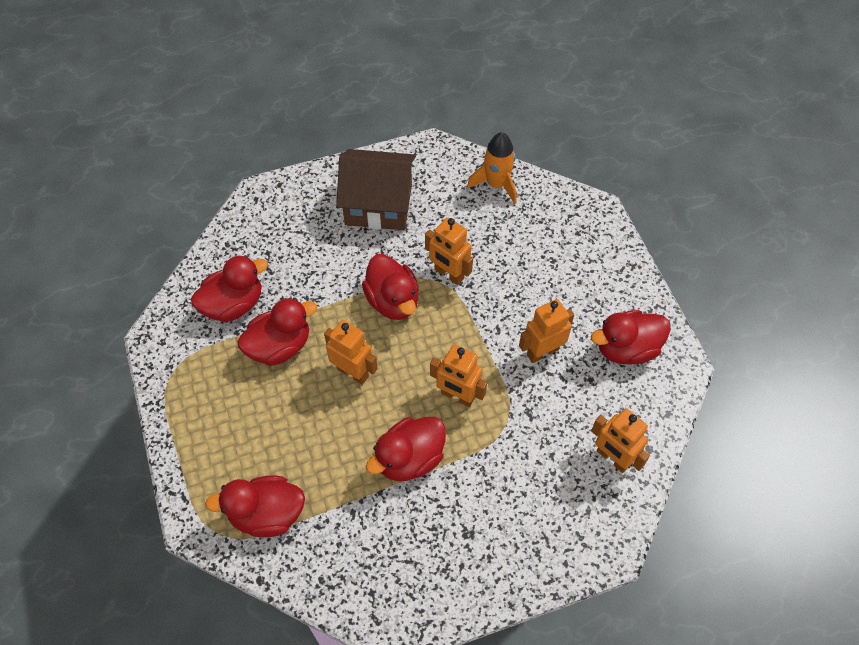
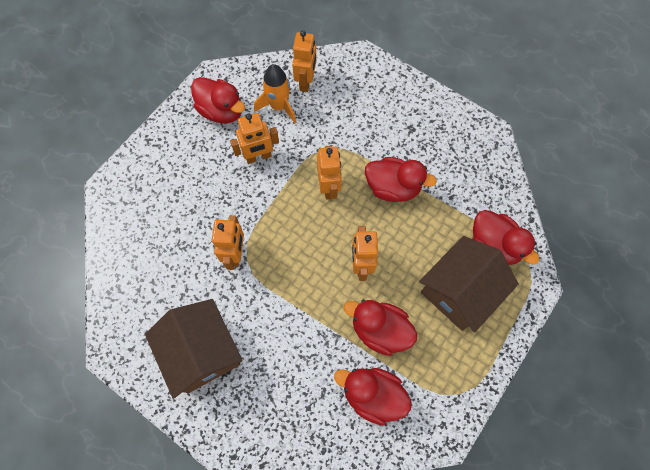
camera: 125 degrees left, 10 degrees up
red duck [362,254,419,320] -> none
orange rocket [467,132,517,204] -> orange rocket moved to [254,64,296,123]
orange robot [519,299,574,363] -> orange robot turned 45 degrees counterclockwise [230,113,279,164]
none -> brown house [419,236,519,332]

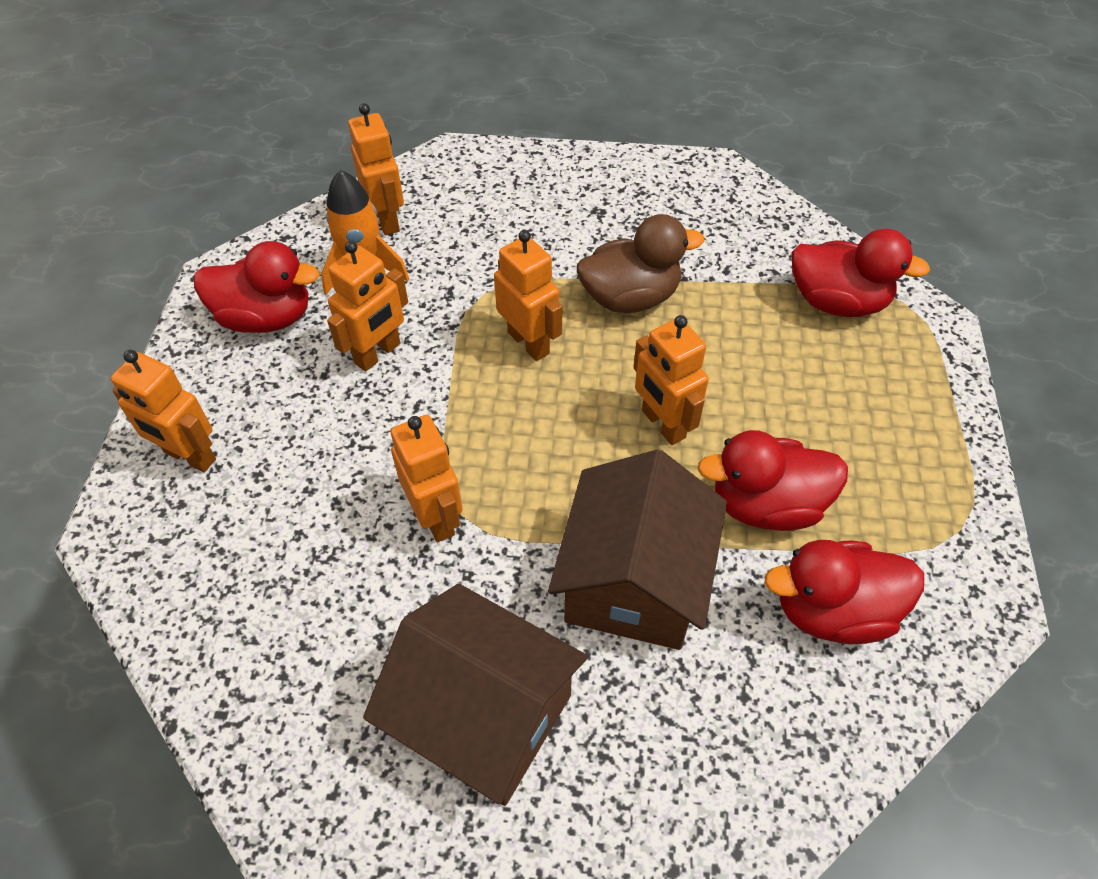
camera: 30 degrees left, 15 degrees down
red duck [365,157,437,202] -> brown duck [577,214,704,313]
brown house [419,236,519,332] -> brown house moved to [548,449,727,650]
none -> orange robot [111,350,216,472]

